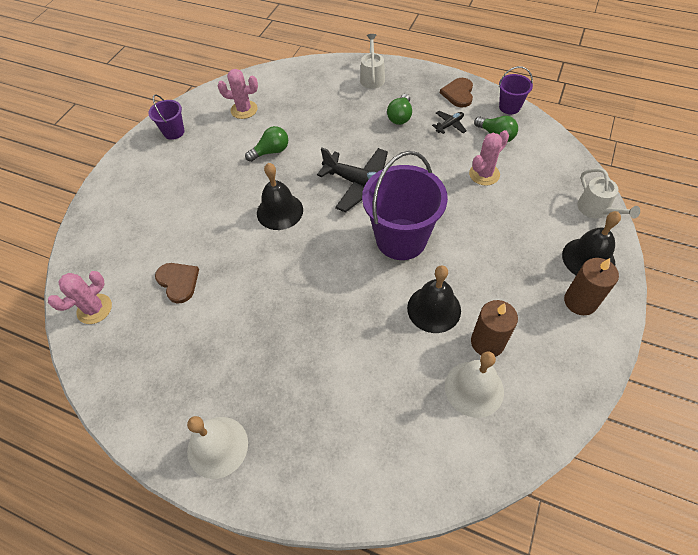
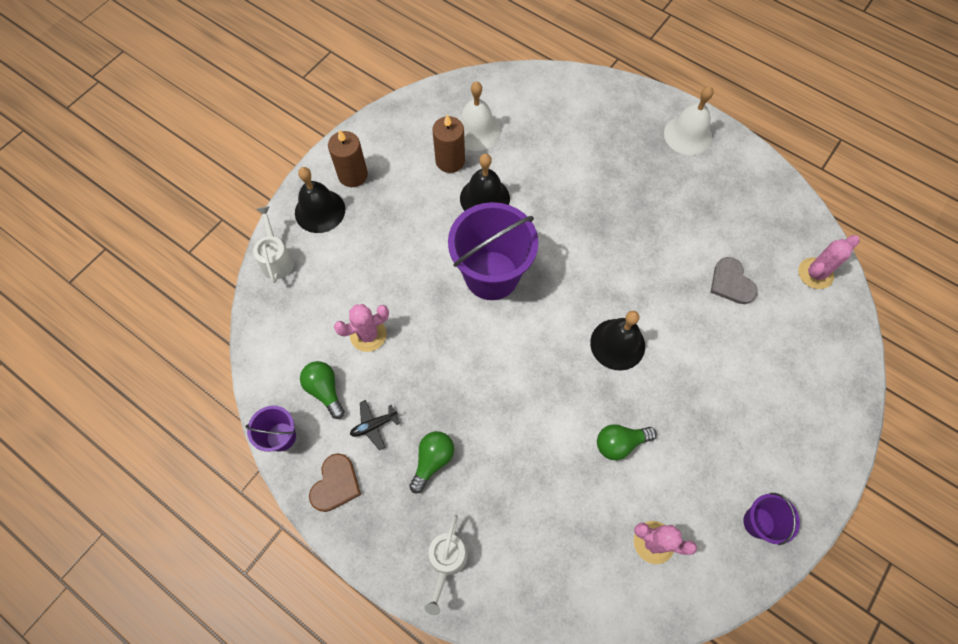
camera: 170 degrees left, 10 degrees up
brown heart [155,263,199,304] -> grey heart [710,257,758,304]
black plane [317,148,388,212] -> none

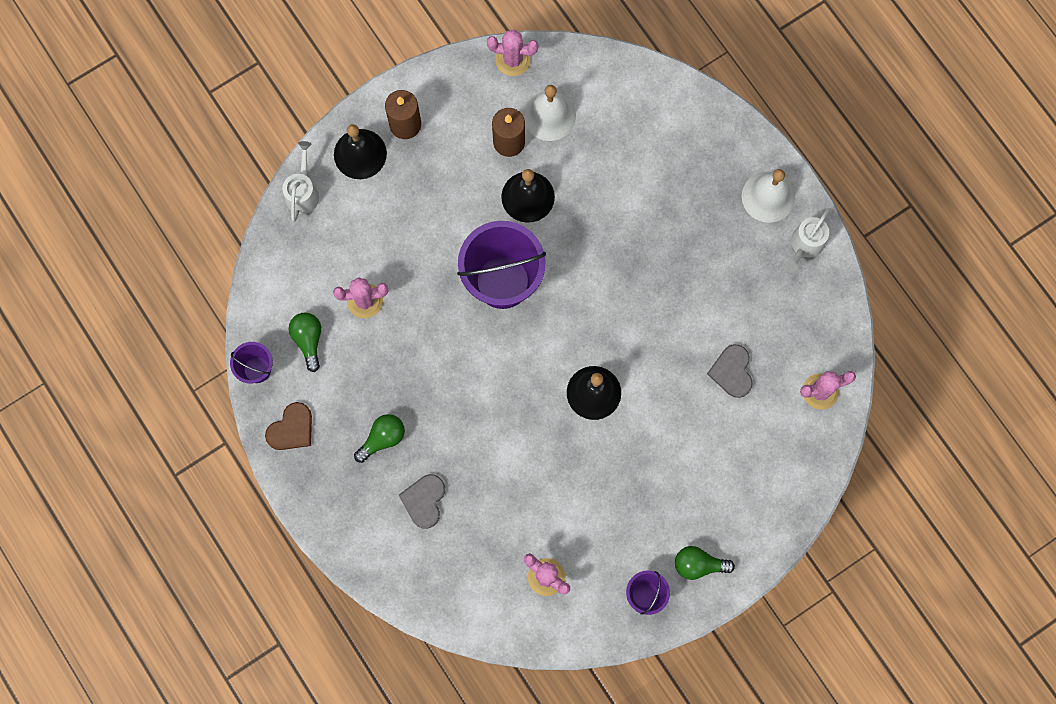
camera: 20 degrees right, 10 degrees up
black plane [350,400,400,450] -> none
white watering can [424,515,468,615] -> white watering can moved to [785,208,830,273]
green light bulb [597,424,657,460] -> green light bulb moved to [675,546,735,580]
none -> grey heart [399,474,445,529]
none -> pink cactus [487,30,539,76]

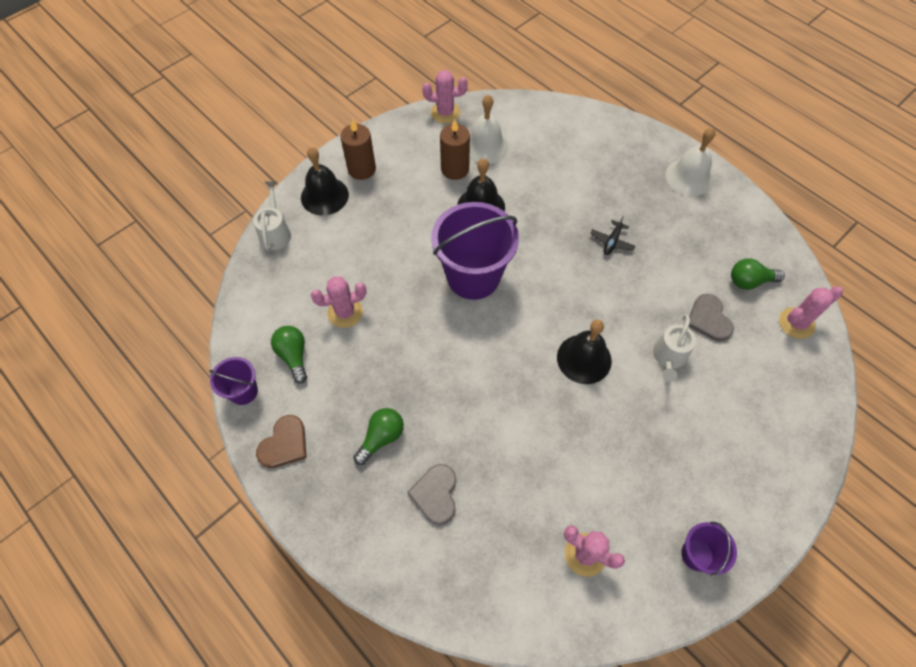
camera: 10 degrees left, 15 degrees down
green light bulb [675,546,735,580] -> green light bulb moved to [731,259,785,290]
white watering can [785,208,830,273] -> white watering can moved to [653,314,696,382]
none -> black plane [590,216,635,255]

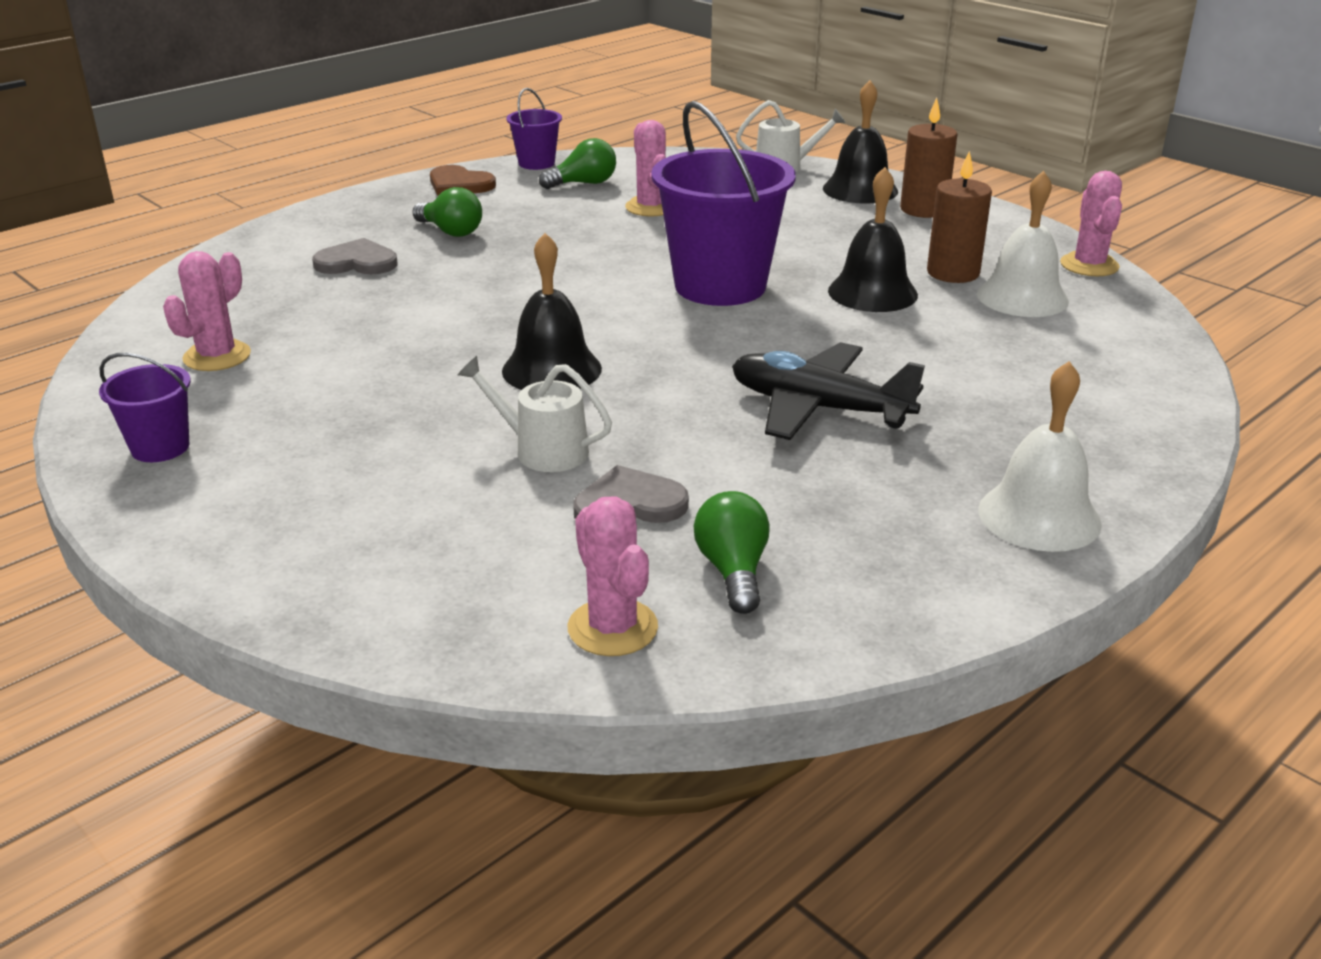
camera: 90 degrees right, 30 degrees down
black plane [590,216,635,255] -> black plane [732,342,925,440], size x2.11

